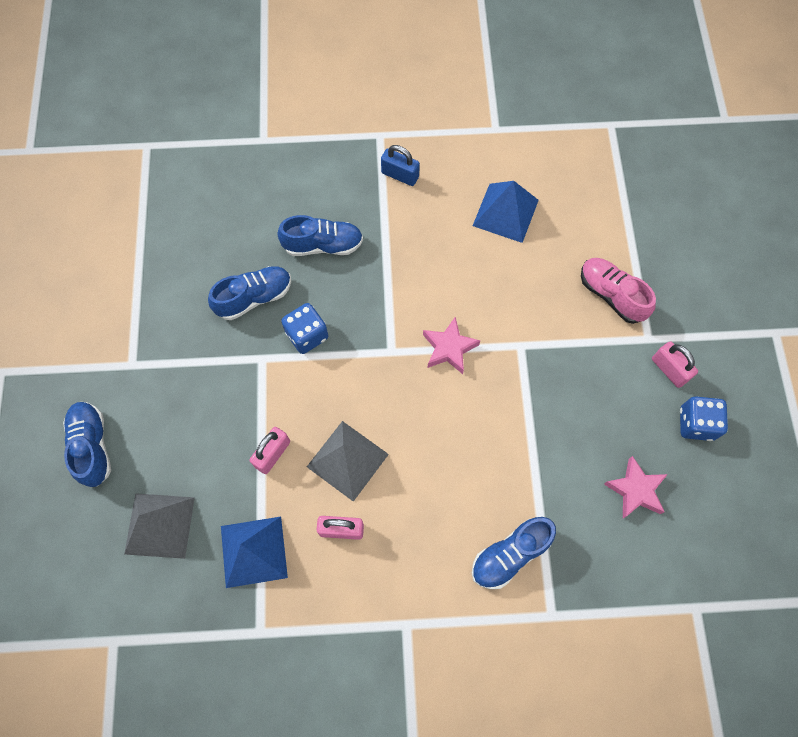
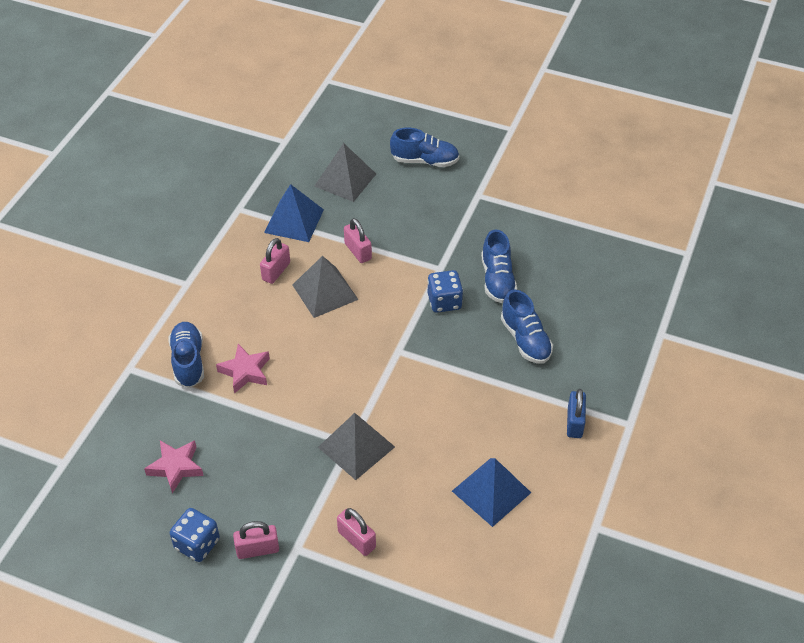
camera: 115 degrees right, 20 degrees down
blue shoe [277,215,363,256] -> blue shoe turned 45 degrees counterclockwise [501,290,553,364]
blue padlock [381,145,420,186] -> blue padlock turned 45 degrees counterclockwise [567,389,586,438]
pink star [423,317,480,374] -> pink star moved to [216,344,270,394]
pink shoe [581,258,656,324] -> pink padlock [337,508,376,556]
none -> grey pyramid [318,413,395,480]

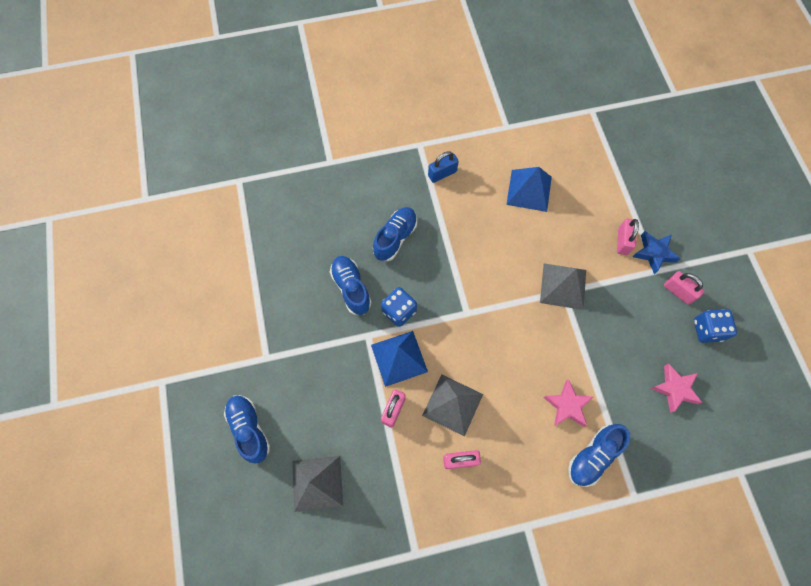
camera: 125 degrees left, 20 degrees up
blue pyramid [264,184,324,242] -> blue pyramid moved to [371,331,428,387]
blue shoe [481,230,517,303] -> blue shoe turned 75 degrees counterclockwise [330,256,372,315]
none -> blue star [633,231,680,274]

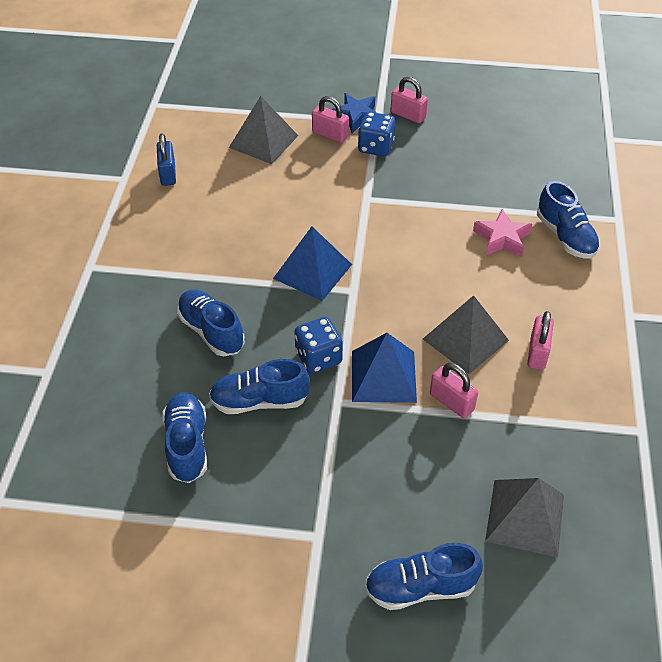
camera: 70 degrees left, 20 degrees down
blue padlock [428,151,459,183] -> blue padlock moved to [157,133,176,186]
blue pyramid [506,167,552,212] -> blue pyramid moved to [273,226,352,301]
grey pyramid [540,263,586,310] -> grey pyramid moved to [229,96,299,164]
pink star [650,364,702,413] -> none
pink padlock [664,271,704,305] -> pink padlock turned 60 degrees clockwise [391,77,428,123]
blue dice [694,309,737,343] -> blue dice moved to [358,112,395,156]
none -> blue shoe [162,392,207,483]

